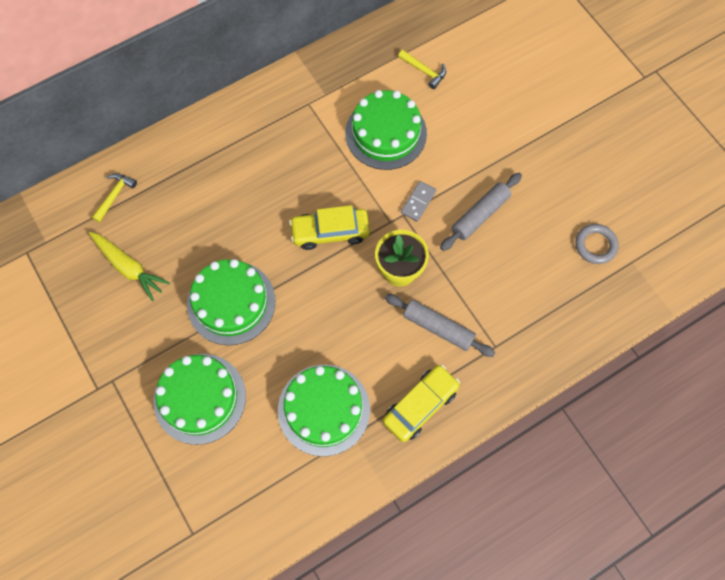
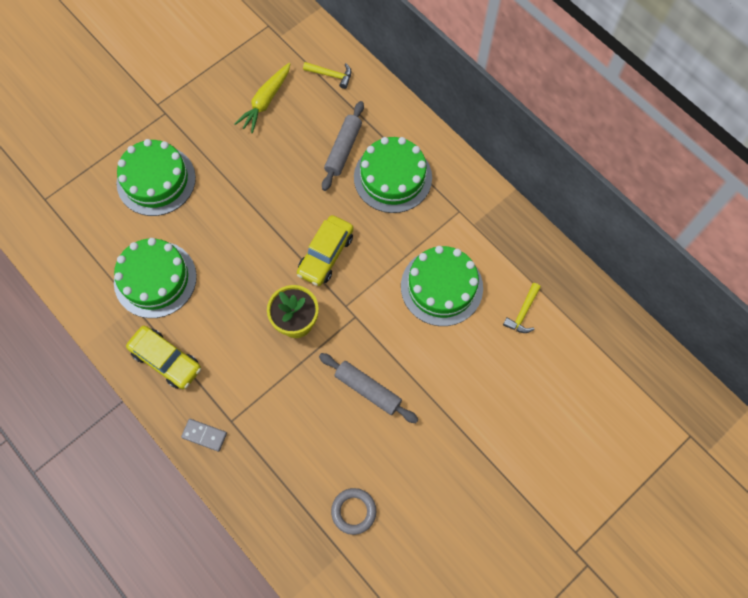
camera: 80 degrees right, 0 degrees up
green cake [187,259,276,345] -> green cake moved to [354,137,432,213]
yellow car [289,205,370,250] -> yellow car turned 135 degrees counterclockwise [297,215,354,286]
grey rolling pin [385,294,495,357] -> grey rolling pin moved to [322,101,364,191]
grey domino [401,181,436,222] -> grey domino moved to [181,419,227,452]

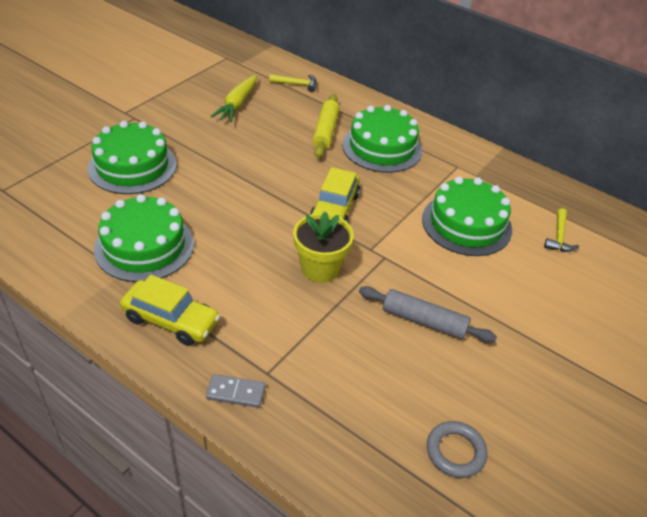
camera: 15 degrees left, 25 degrees down
grey rolling pin [322,101,364,191] -> yellow rolling pin [313,94,339,158]

